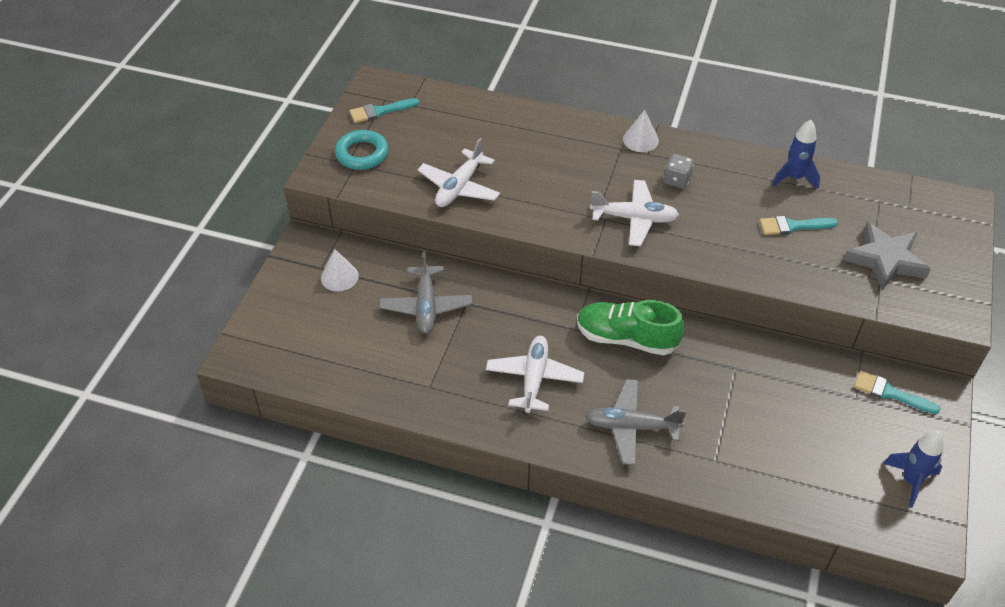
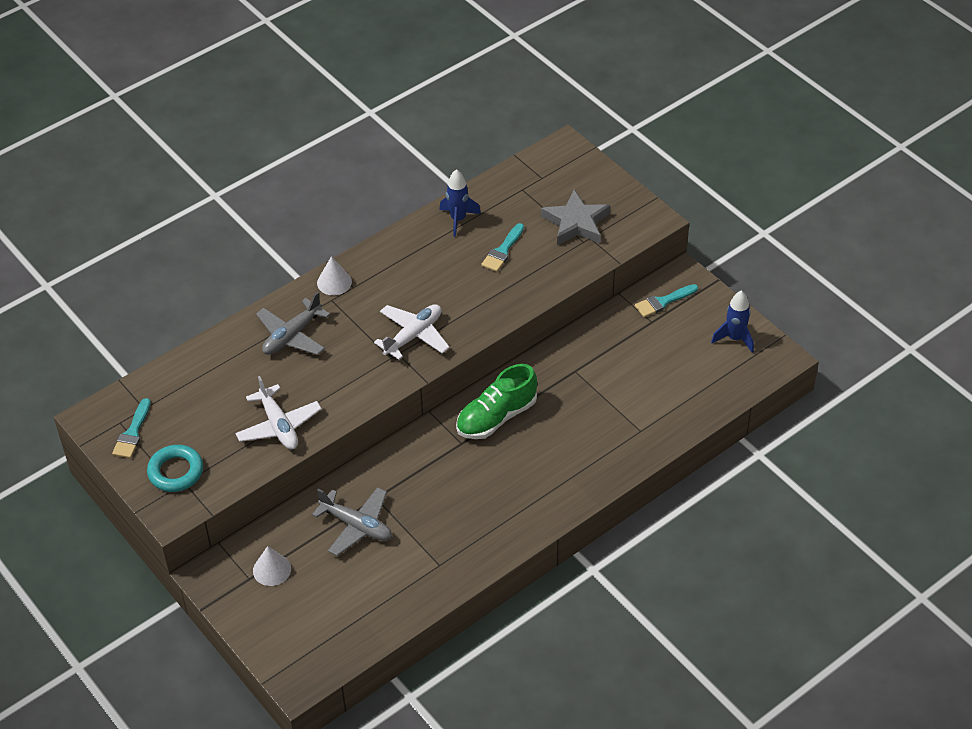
camera: 55 degrees left, 0 degrees up
white plane [486,336,584,413] -> none
grey plane [585,379,687,465] -> grey plane moved to [256,292,330,355]
grey dice [664,154,694,189] -> none

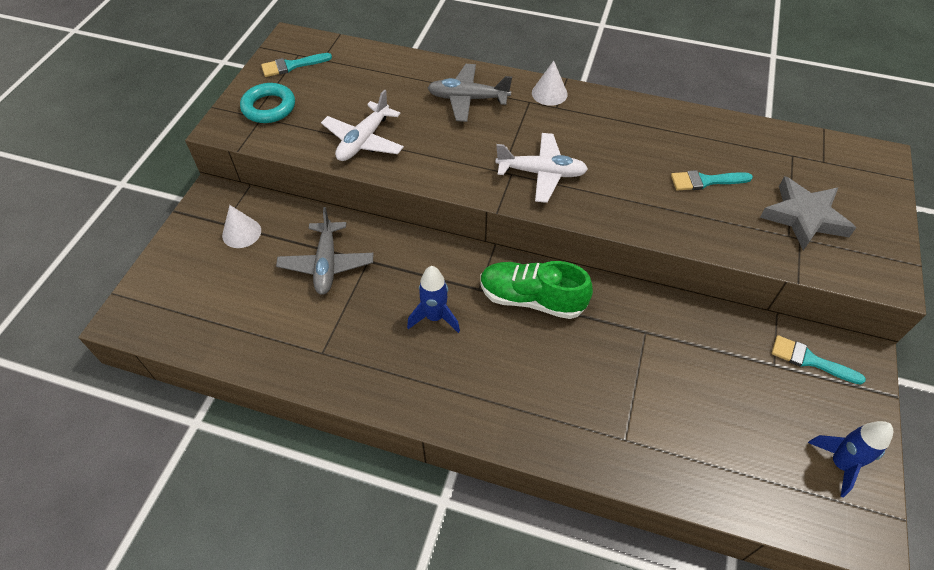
camera: 55 degrees right, 5 degrees up
blue rocket [439,169,481,237] -> blue rocket moved to [407,266,460,333]

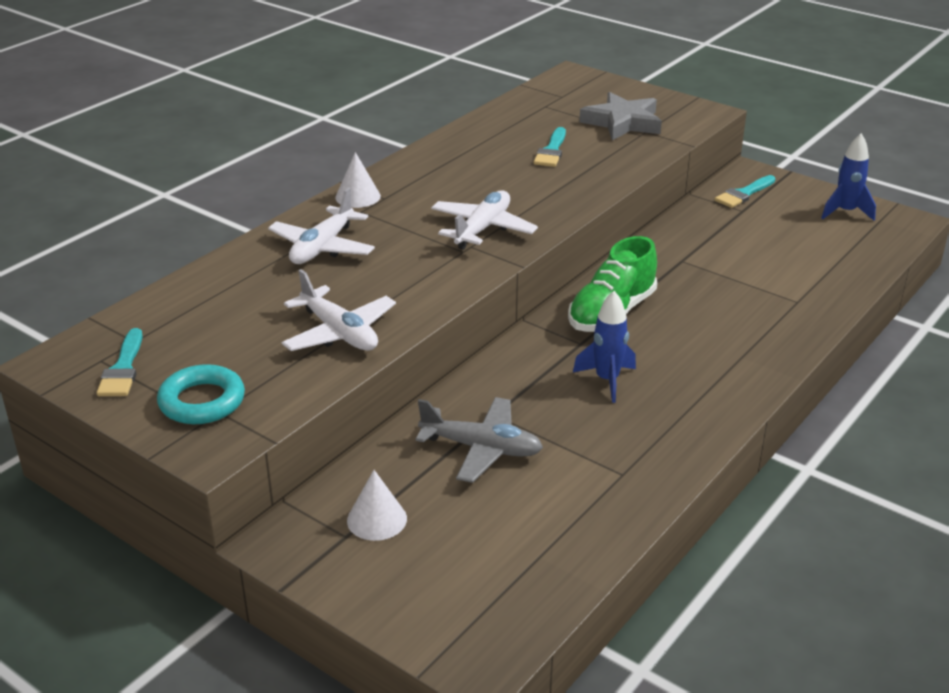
camera: 70 degrees left, 20 degrees down
grey plane [428,64,512,122] -> white plane [268,188,375,264]

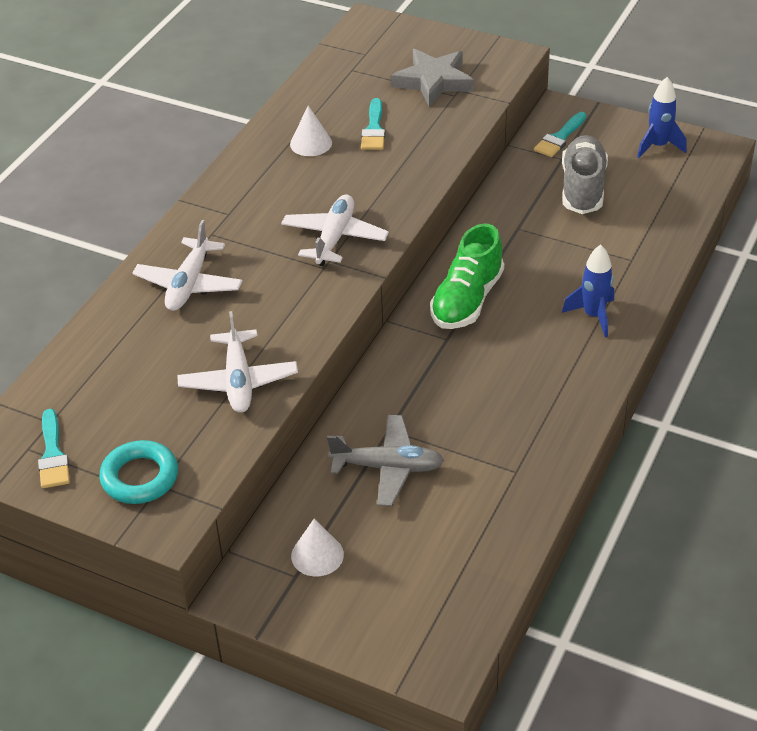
camera: 10 degrees left, 10 degrees up
white plane [282,269,396,351] -> white plane turned 45 degrees clockwise [177,311,298,413]
white cone [335,152,381,208] -> white cone moved to [290,105,332,156]
blue rocket [573,291,636,403] -> blue rocket moved to [562,245,614,337]
none -> grey shoe [562,135,608,214]

